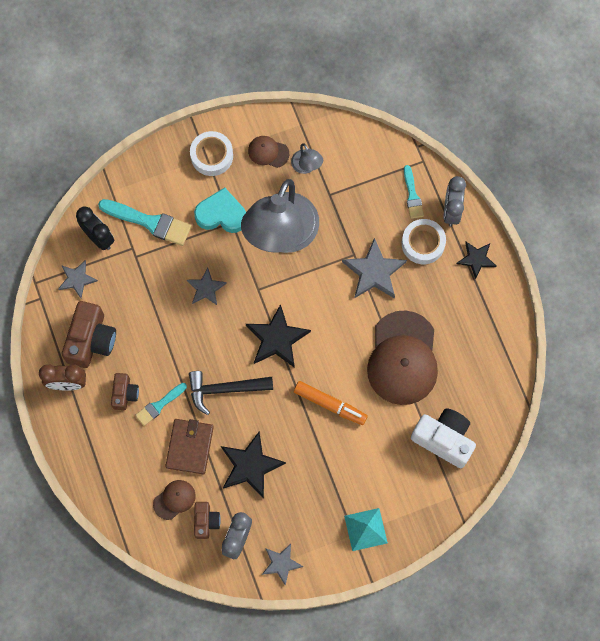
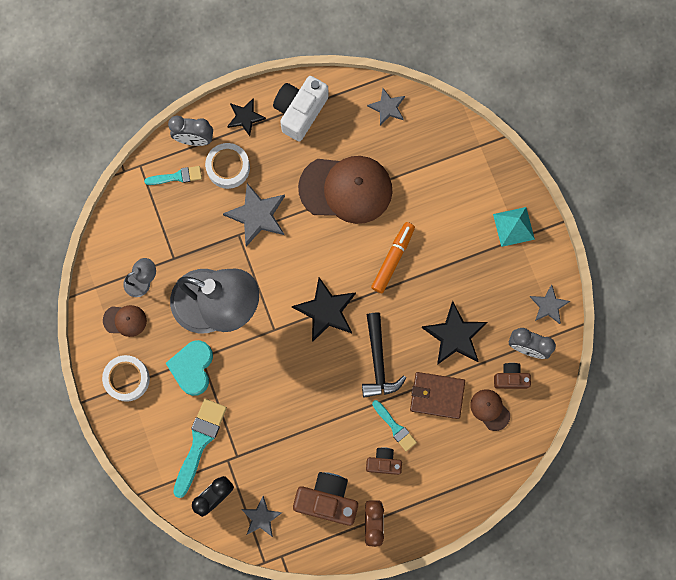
camera: 90 degrees left, 5 degrees up
grey star [187,268,227,305] -> grey star moved to [367,88,405,126]
brown cap [248,136,289,168] -> brown cap turned 105 degrees counterclockwise [103,305,147,337]
white camera [411,408,476,468] -> white camera moved to [273,76,329,141]

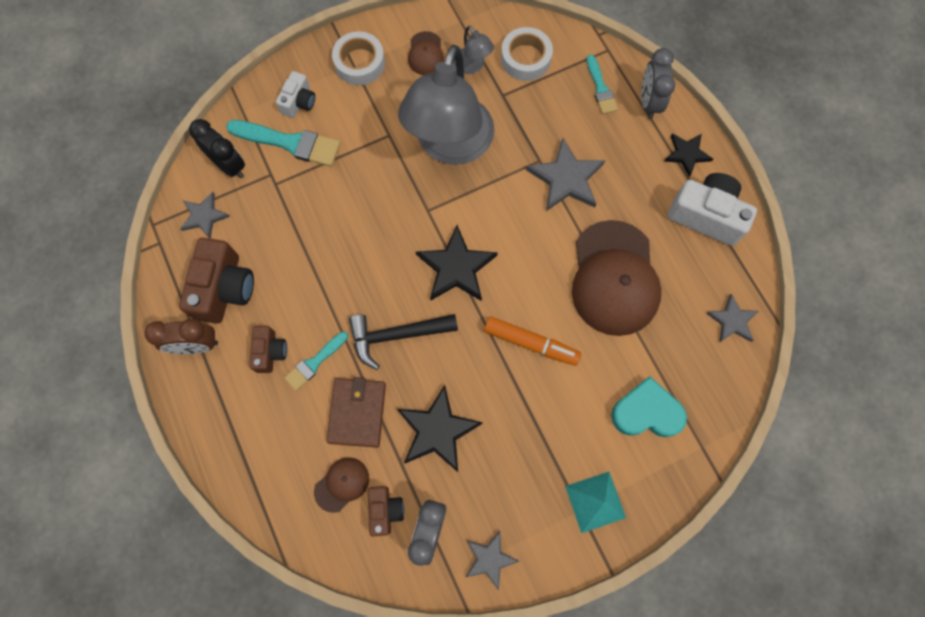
camera: 85 degrees right, 5 degrees down
turquoise heart [166,340,213,396] -> turquoise heart moved to [611,376,687,437]
white tape [205,143,250,189] -> white tape moved to [501,27,553,81]
none -> white camera [276,71,315,118]

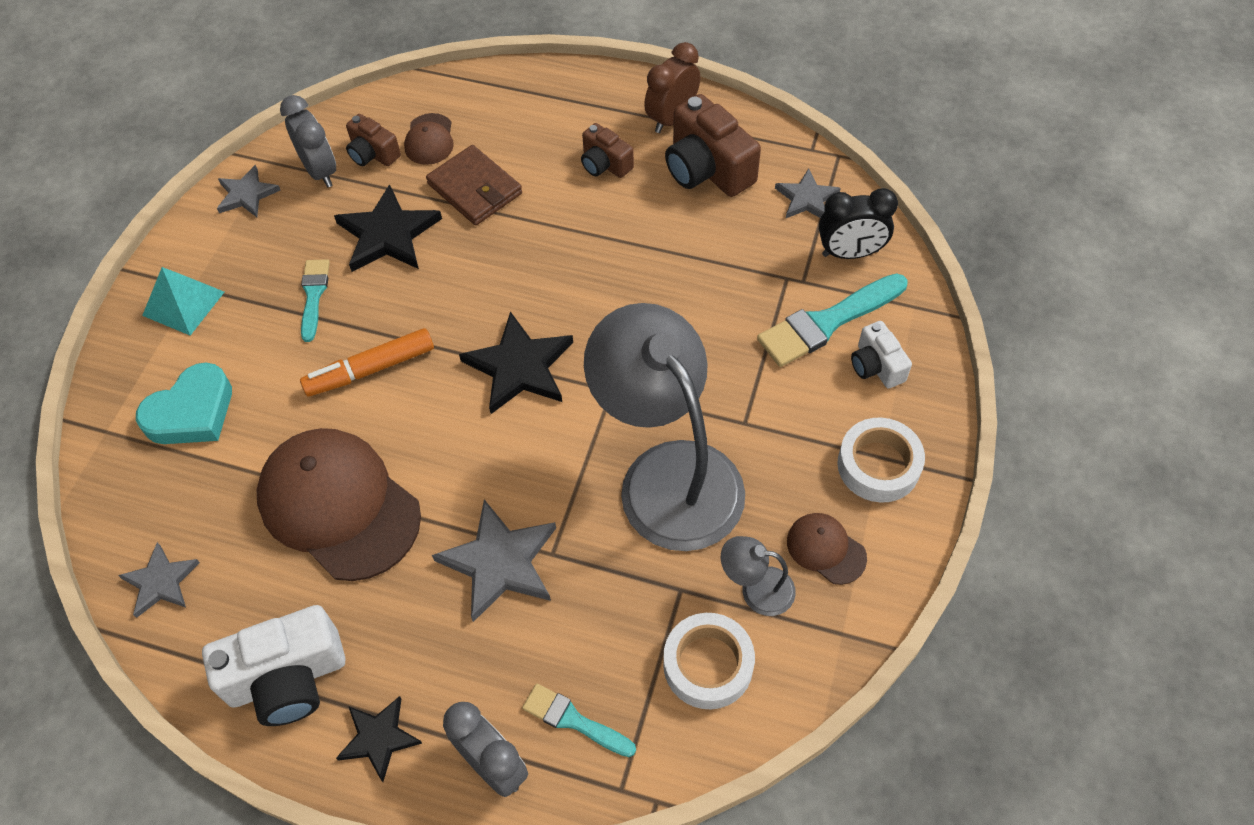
camera: 135 degrees right, 15 degrees down
turquoise brush [284,331,348,391] -> turquoise brush moved to [301,259,330,342]
black hammer [349,314,458,370] -> none

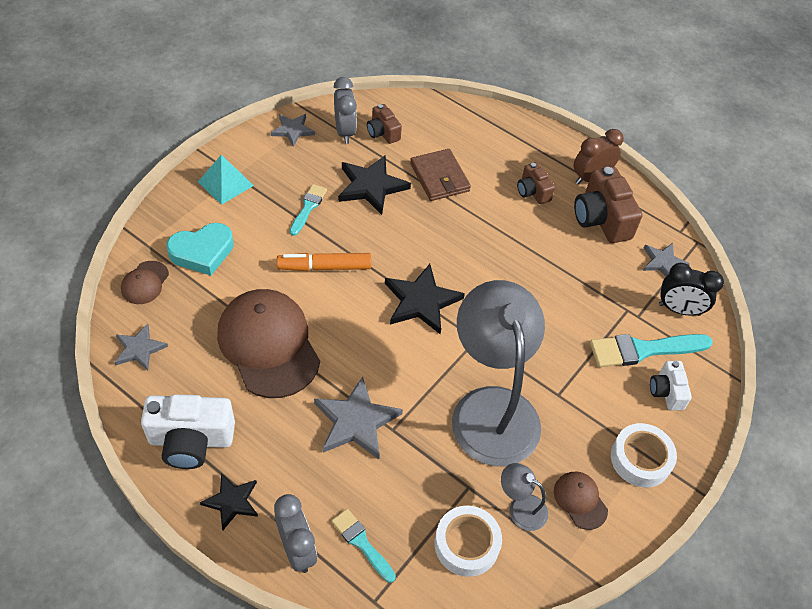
camera: 15 degrees right, 5 degrees down
brown cap [404,113,454,165] -> brown cap moved to [121,261,169,304]

